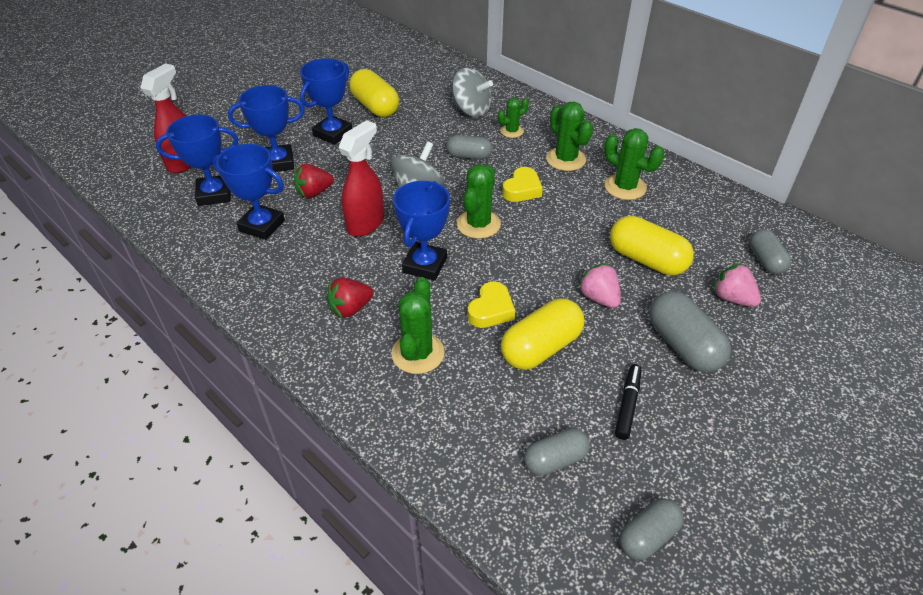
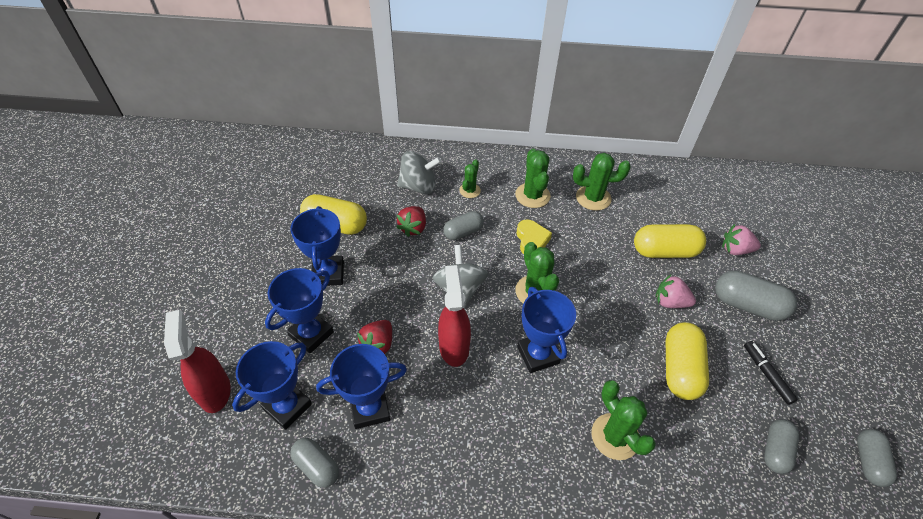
camera: 40 degrees left, 5 degrees up
red strawberry [327,278,374,318] -> red strawberry moved to [396,206,426,237]
yellow heart [468,282,515,328] -> none
green cactus [546,102,593,171] -> green cactus turned 60 degrees clockwise [515,148,551,208]
grey capsule [749,229,791,274] -> grey capsule moved to [290,438,339,488]

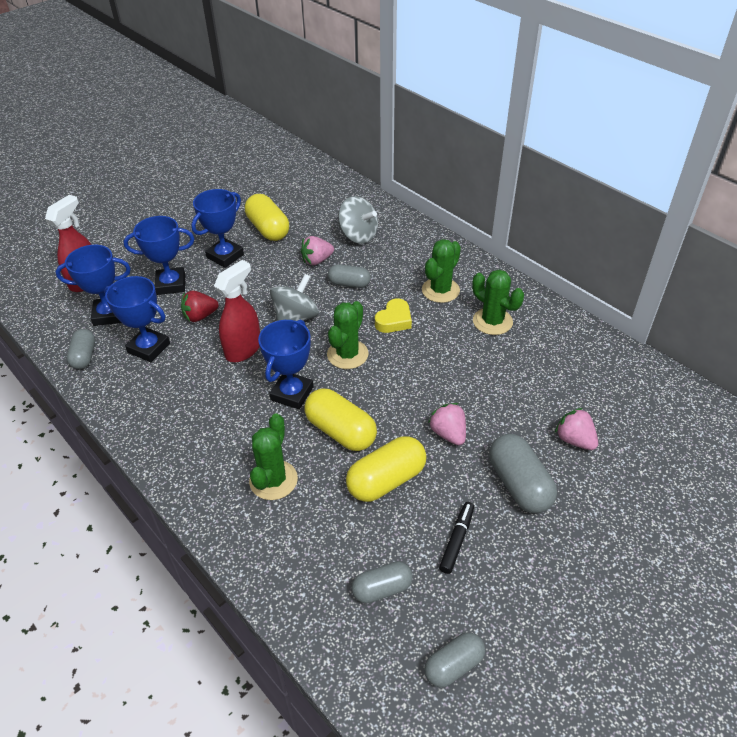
camera: 45 degrees right, 5 degrees down
red strawberry [396,206,426,237] -> pink strawberry [300,236,334,265]
green cactus [459,159,481,198] -> none
yellow capsule [634,224,706,258] -> yellow capsule moved to [305,388,377,451]

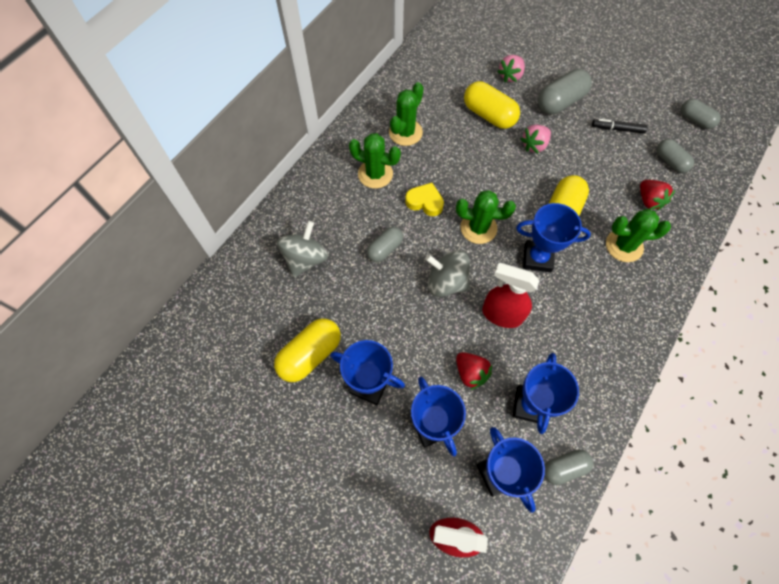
camera: 105 degrees left, 20 degrees up
pink strawberry [300,236,334,265] -> none
grey capsule [328,264,371,288] -> grey capsule turned 45 degrees clockwise [367,227,403,262]
yellow capsule [346,436,426,502] -> yellow capsule moved to [464,81,520,129]
none -> red strawberry [640,180,675,211]

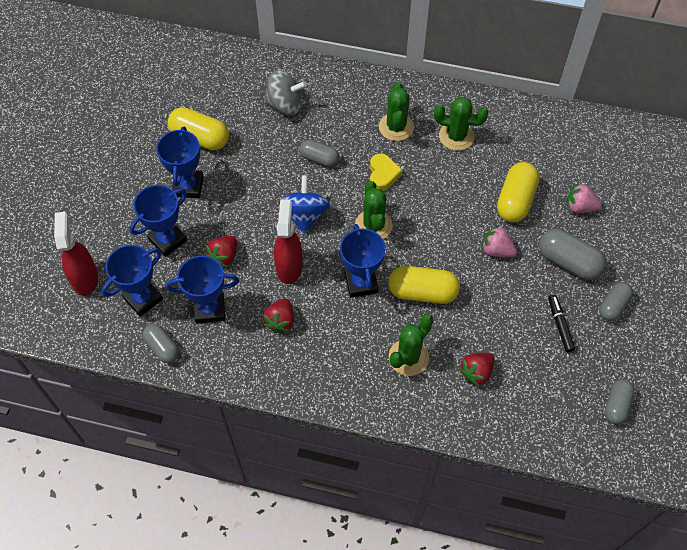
camera: 70 degrees right, 5 degrees down
grey spinning top [425,250,470,297] -> blue spinning top [279,175,330,234]
green cactus [606,209,671,262] -> green cactus turned 60 degrees clockwise [389,314,433,376]
grey capsule [657,139,694,173] -> grey capsule moved to [599,282,633,321]
none -> red strawberry [263,298,294,333]

